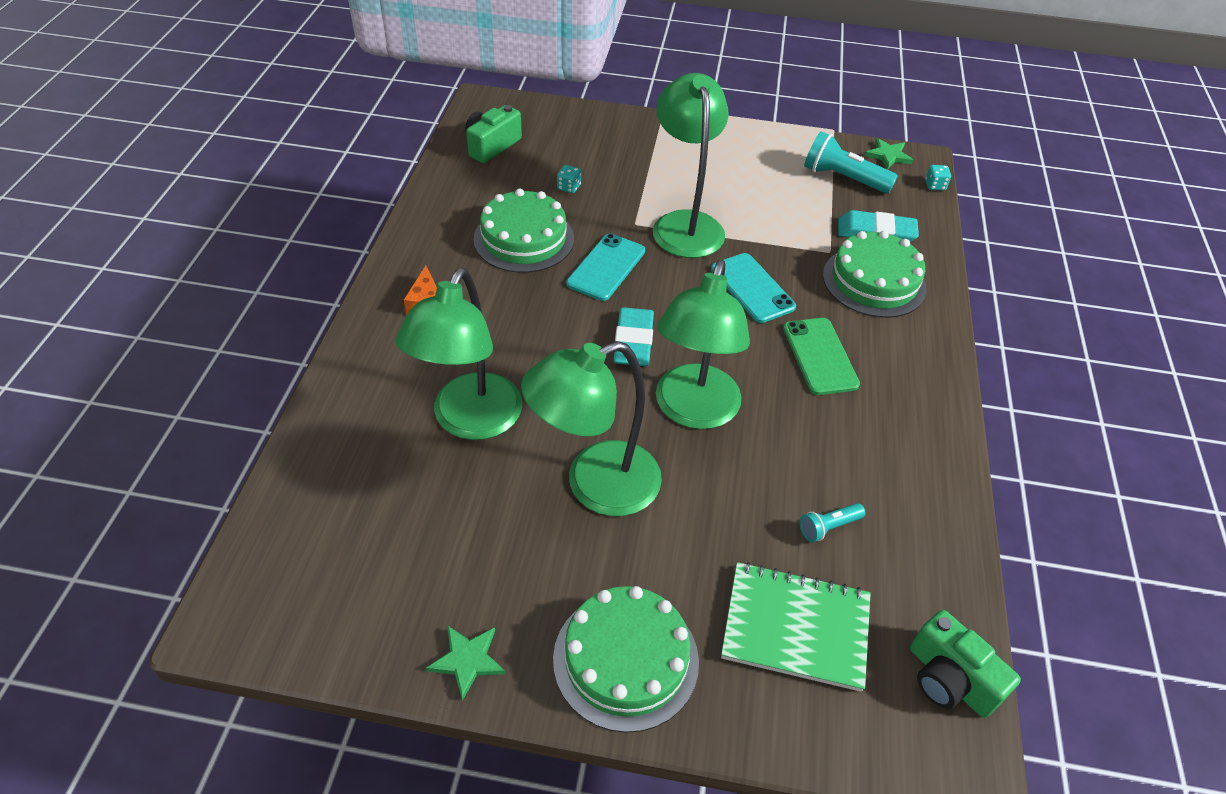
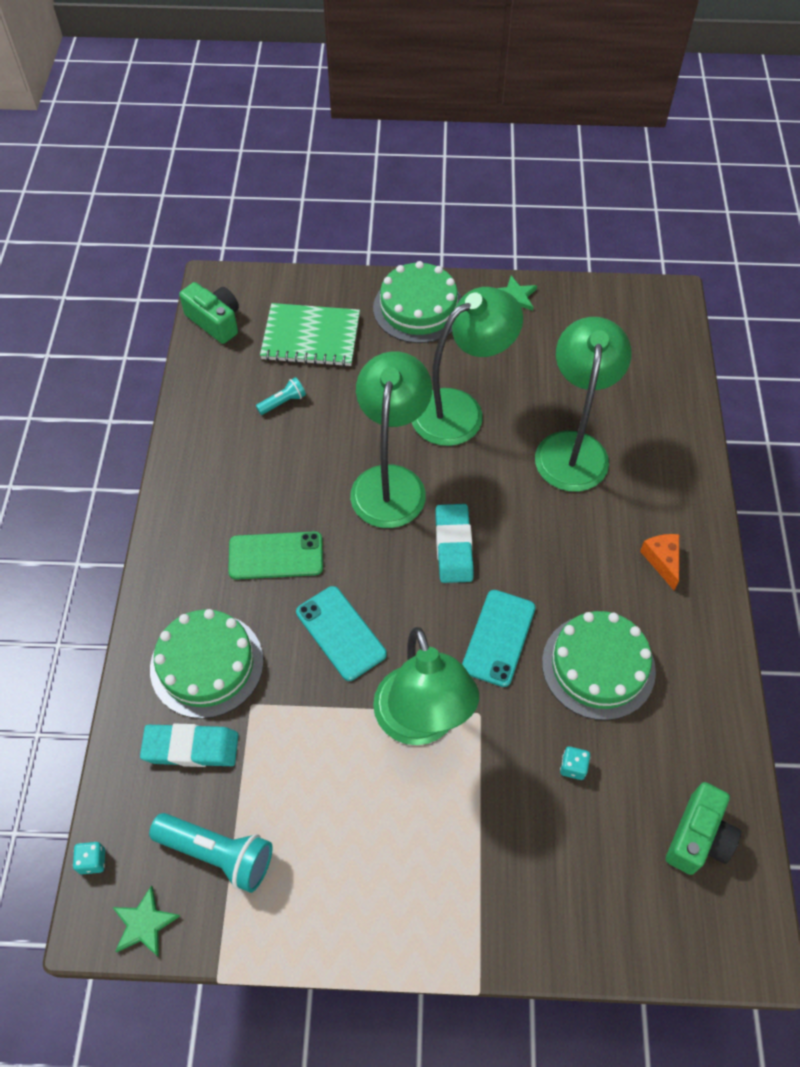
camera: 175 degrees right, 10 degrees up
green phone [783,318,860,395] -> green phone turned 75 degrees counterclockwise [228,531,323,580]

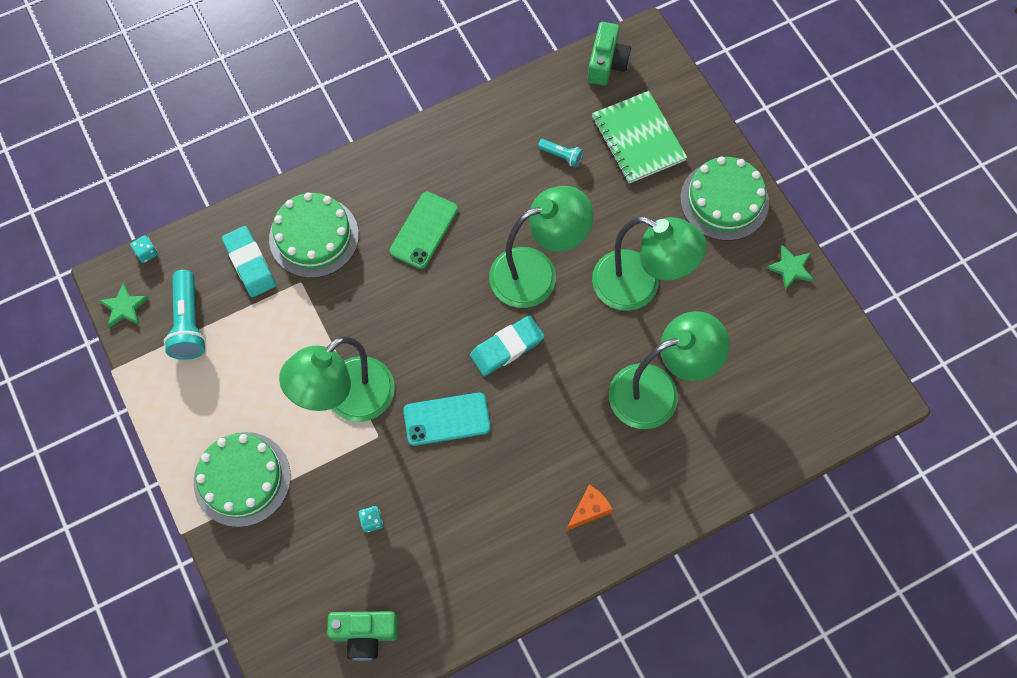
camera: 60 degrees right, 10 degrees up
green phone [228,531,323,580] -> green phone turned 60 degrees clockwise [390,191,458,269]
turquoise phone [296,586,387,681] -> none
green cake [542,611,656,720] -> green cake moved to [194,432,291,527]

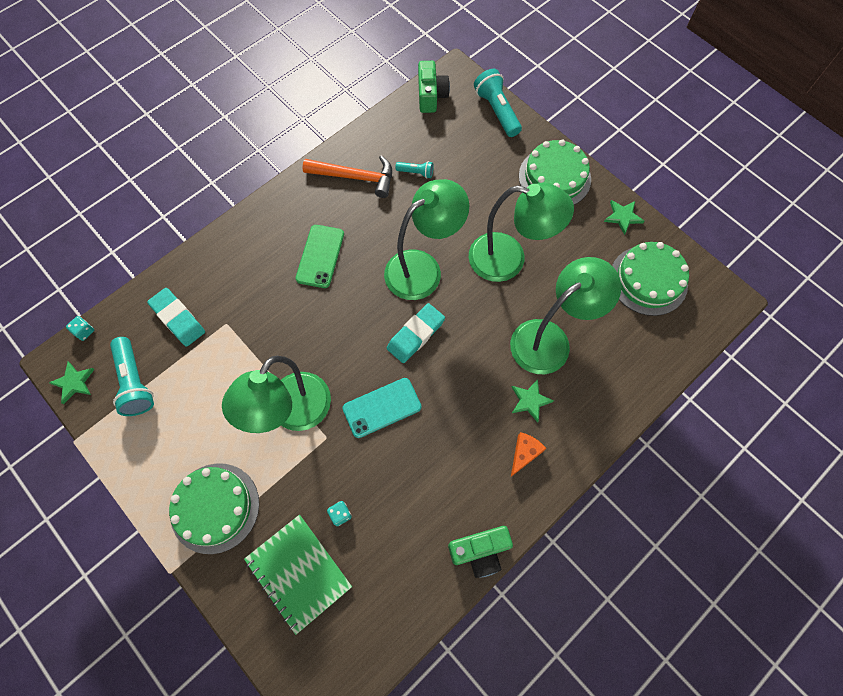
camera: 15 degrees left, 0 degrees up
green cake [269,192,359,278] -> green cake moved to [612,242,689,316]
green camera [327,611,398,661] -> green camera moved to [448,526,513,578]
green notebook [592,91,687,184] -> green notebook moved to [244,515,352,635]
none -> orange hammer [302,155,392,198]
none -> turquoise flashlight [474,69,522,137]
none -> green star [512,379,554,422]

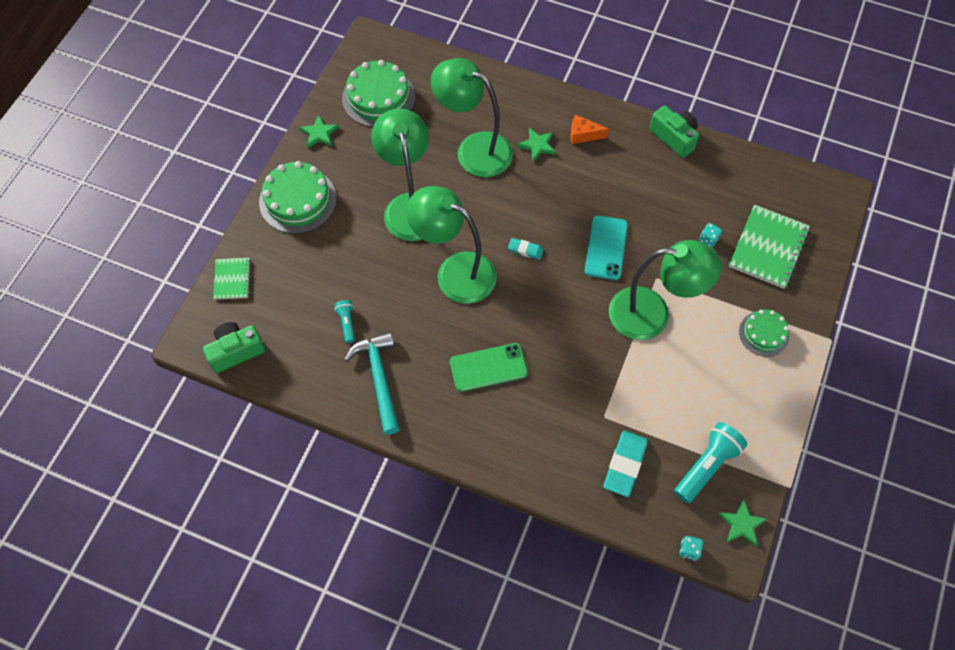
camera: 115 degrees left, 5 degrees down
green cake [169,463,259,554] -> green cake [739,310,790,357], size x0.60
orange hammer [302,155,392,198] -> turquoise hammer [344,332,400,435]
turquoise phone [343,378,421,438] -> turquoise phone turned 60 degrees clockwise [585,216,628,280]
turquoise eraser [387,303,445,363] -> turquoise eraser [508,238,544,260], size x0.55
turquoise flashlight [474,69,522,137] -> green notebook [213,258,251,300]

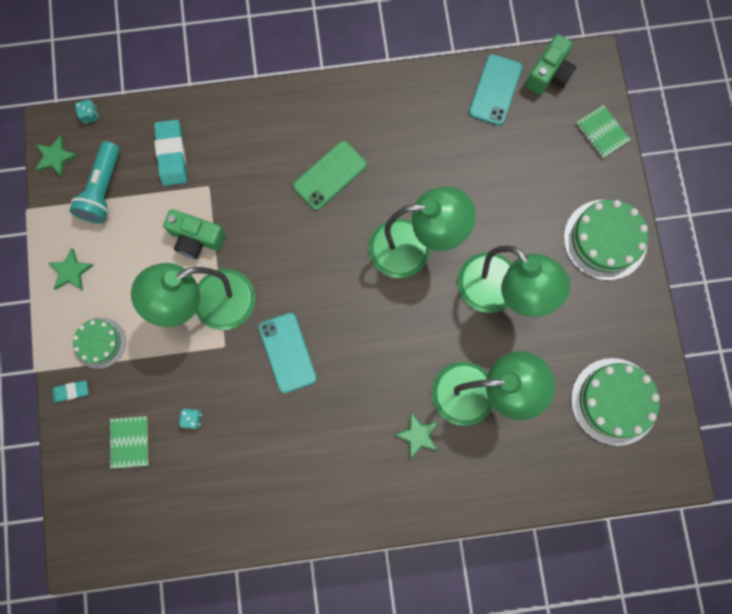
camera: 150 degrees right, 15 degrees up
green star [299,115,339,148] -> green star moved to [48,248,94,290]
turquoise flashlight [334,300,355,343] -> none
turquoise hammer [344,332,400,435] -> none
turquoise eraser [508,238,544,260] -> turquoise eraser moved to [52,380,88,403]
orange cheese [570,115,609,144] -> none
green camera [649,106,699,158] -> green camera moved to [163,209,226,259]
green notebook [729,205,810,289] -> green notebook [109,416,148,469], size x0.57
none -> turquoise phone [469,54,522,126]

